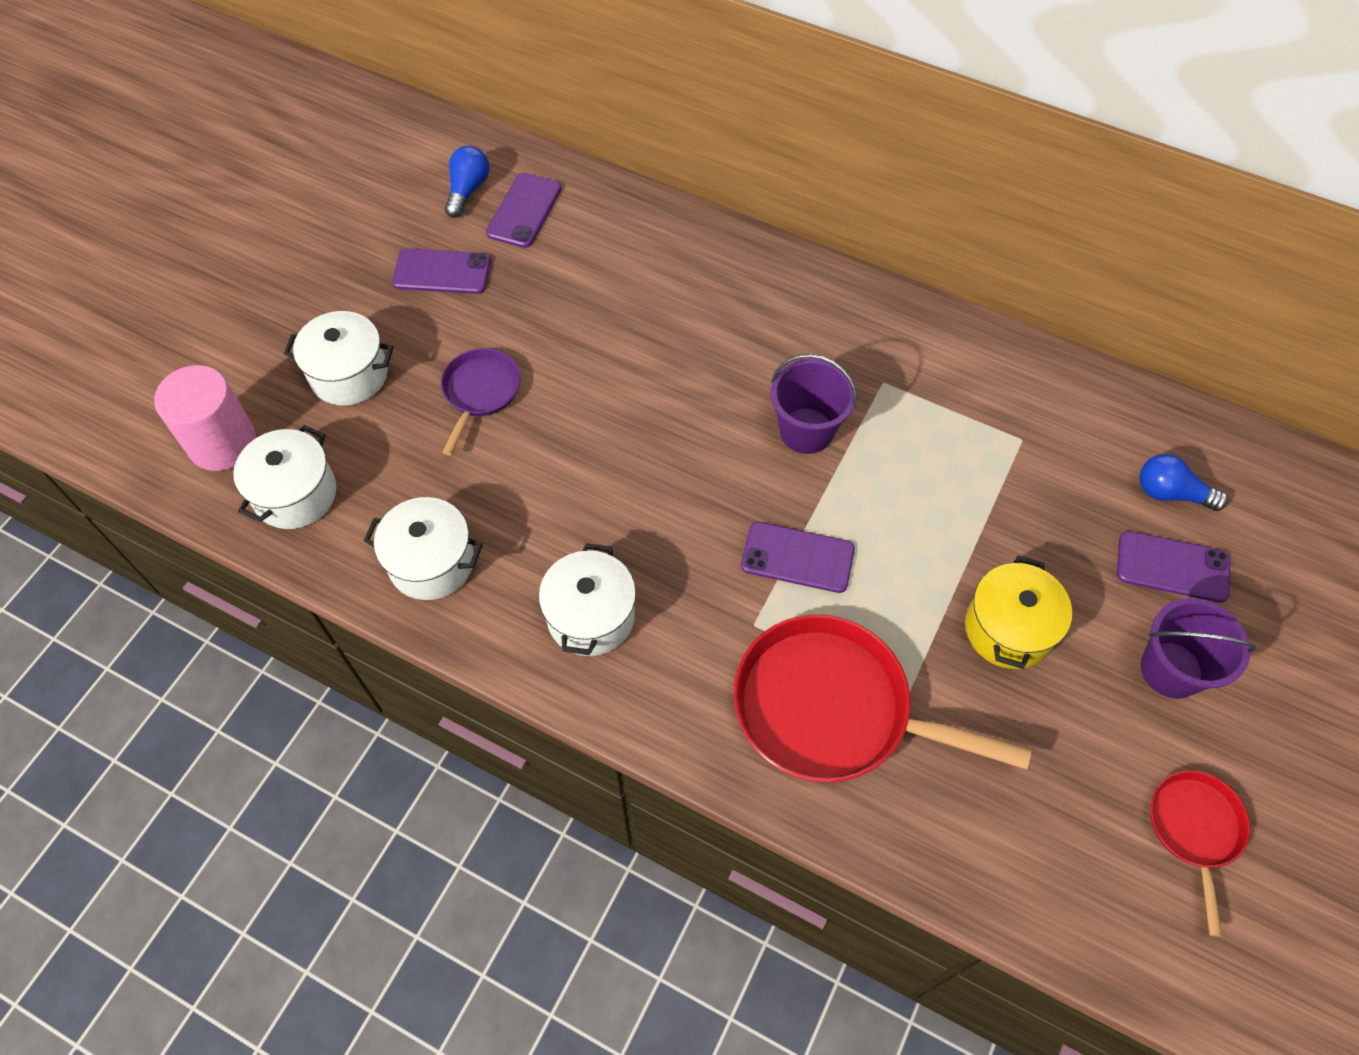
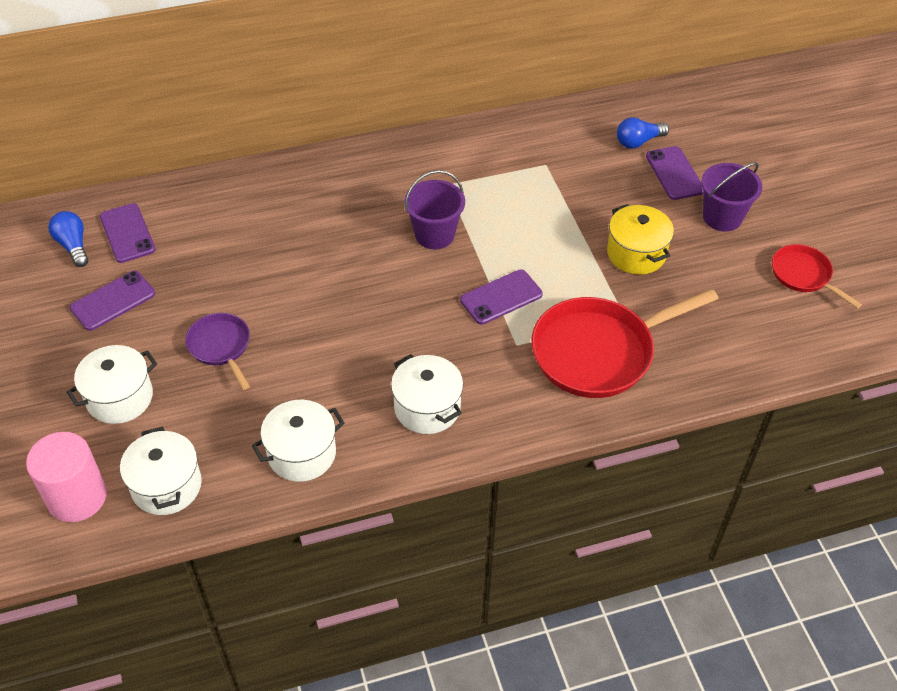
camera: 45 degrees left, 10 degrees down
purple phone [1117,531,1230,603] -> purple phone turned 75 degrees counterclockwise [646,146,704,200]

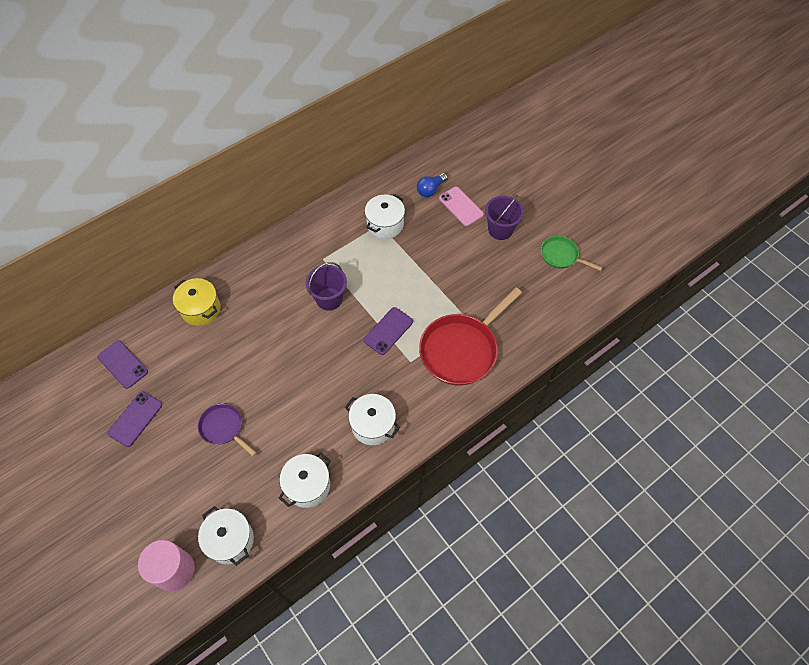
camera: 20 degrees left, 10 degrees up
blue light bulb [49,211,88,267] -> none
white pot [67,345,157,424] -> white pot moved to [365,194,405,239]
yellow pot [607,204,674,275] -> yellow pot moved to [173,278,220,326]
purple phone [646,146,704,200] -> pink phone [439,187,484,226]
red pan [772,244,862,309] -> green pan [541,236,603,271]

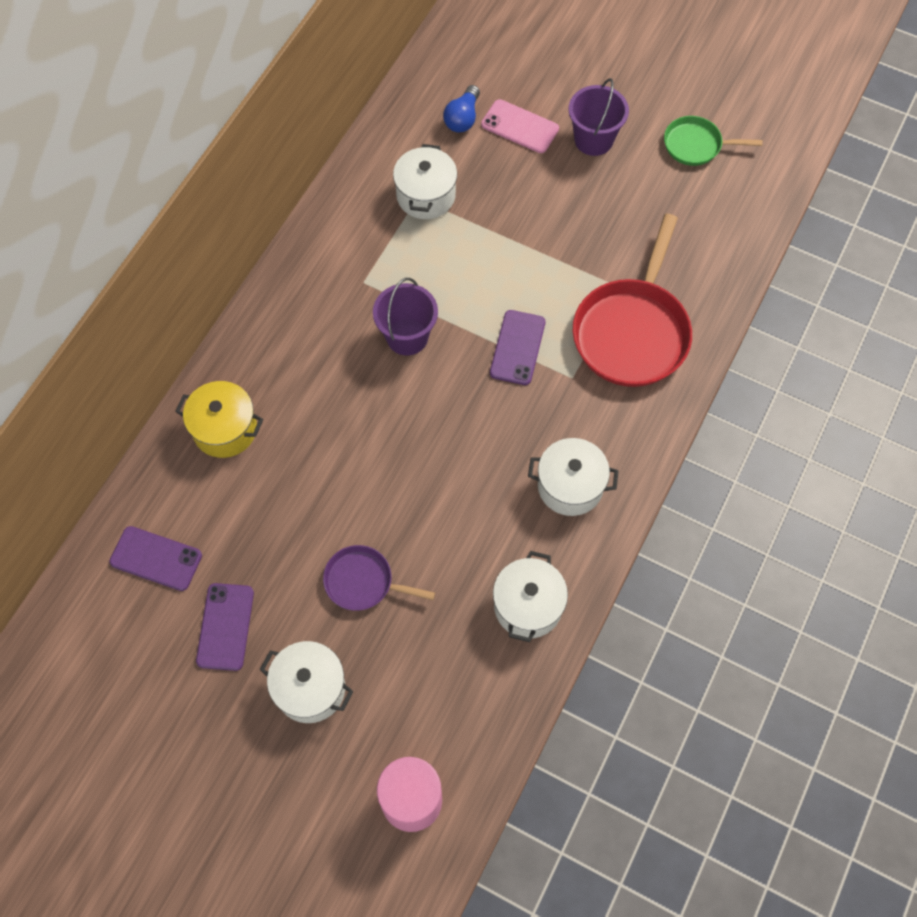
camera: 25 degrees left, 5 degrees up
white pot [198,506,254,566] -> white pot moved to [259,641,354,723]

